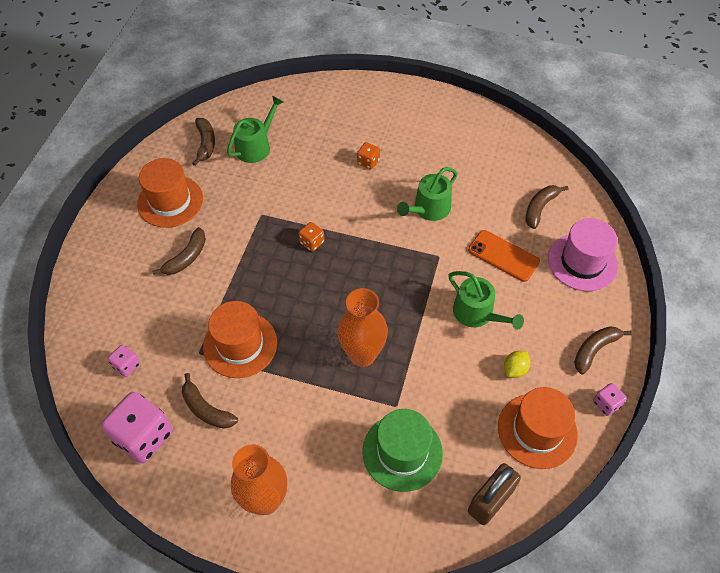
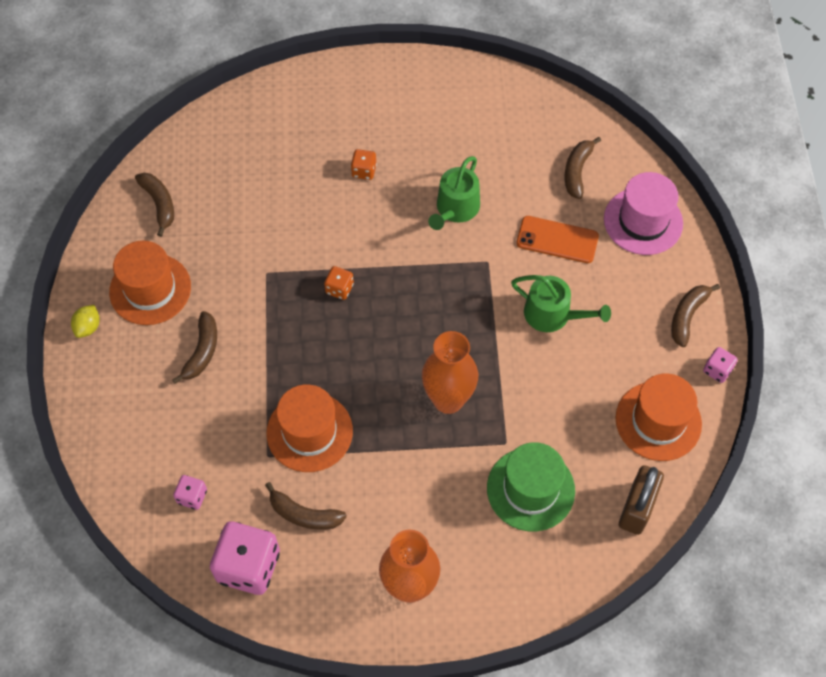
camera: 20 degrees left, 5 degrees up
green watering can [227,96,283,163] -> none
yellow lemon [504,351,530,378] -> yellow lemon moved to [71,305,100,338]

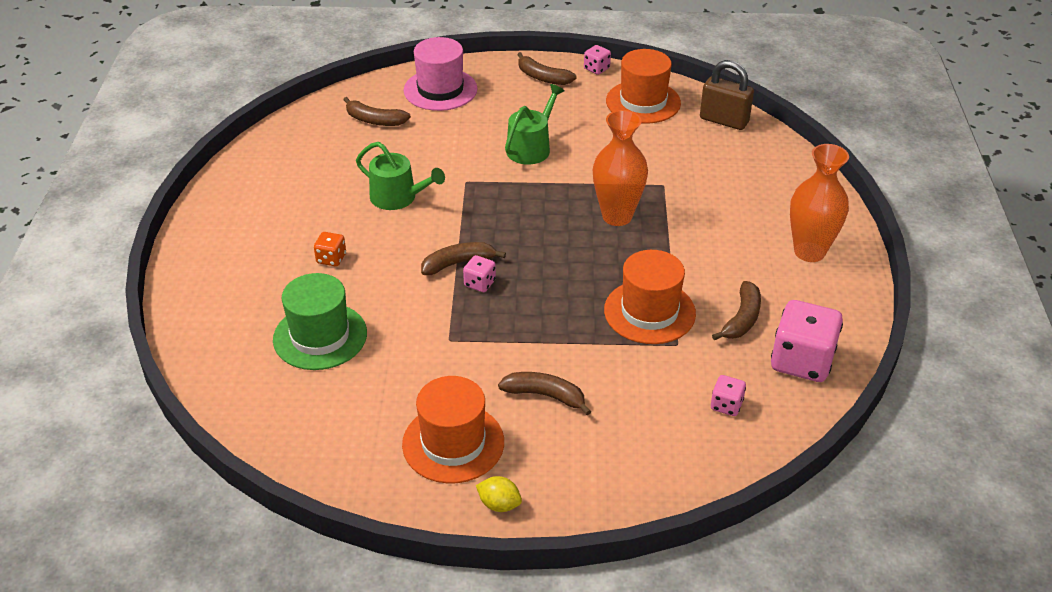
camera: 85 degrees left, 20 degrees down
brown banana [135,173,174,237] -> brown banana moved to [421,242,506,275]
orange dice [324,266,354,300] -> pink dice [463,255,496,292]
green hat [487,442,575,531] -> green hat moved to [273,273,367,370]
orange phone [516,216,599,263] -> none

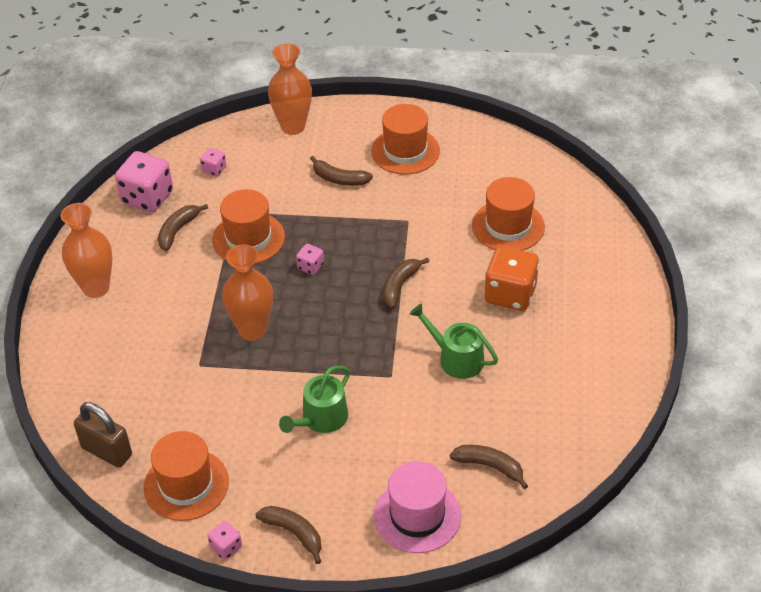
camera: 175 degrees left, 5 degrees up
green hat [273,273,367,370] -> orange hat [472,177,545,251]
orange dice [314,232,346,266] -> orange dice [484,246,539,311], size x2.07
brown banana [421,242,506,275] -> brown banana turned 135 degrees clockwise [383,258,430,309]
pink dice [463,255,496,292] -> pink dice moved to [296,244,324,275]
yellow lemon [476,476,522,512] -> none
none -> orange vase [268,43,312,135]

